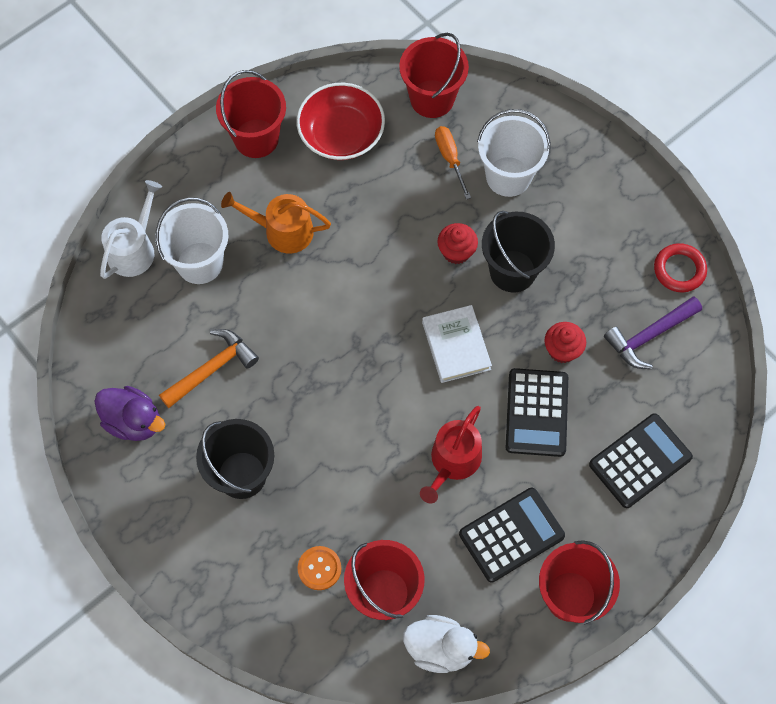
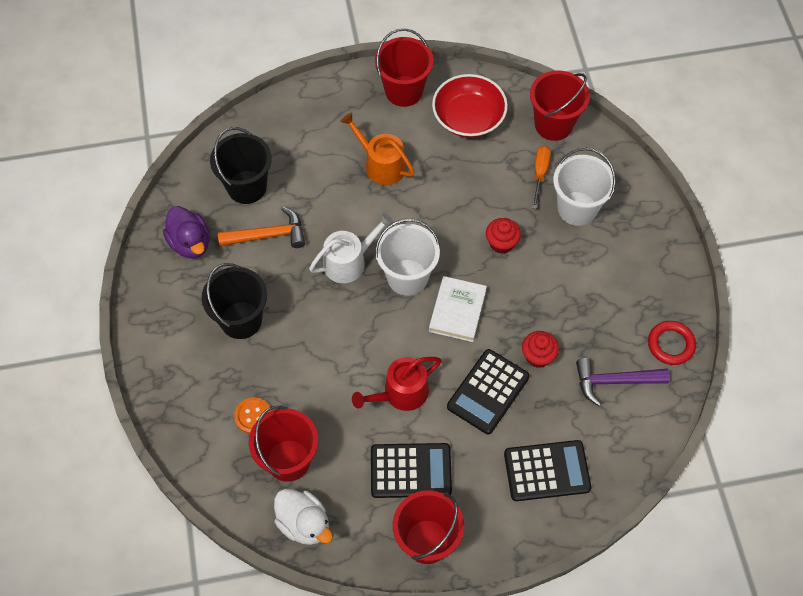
camera: 30 degrees right, 5 degrees down
white watering can [100,180,162,279] -> white watering can moved to [309,212,394,283]
white bucket [155,197,228,284] -> white bucket moved to [375,218,440,296]
black bucket [482,211,555,293] -> black bucket moved to [210,127,272,204]

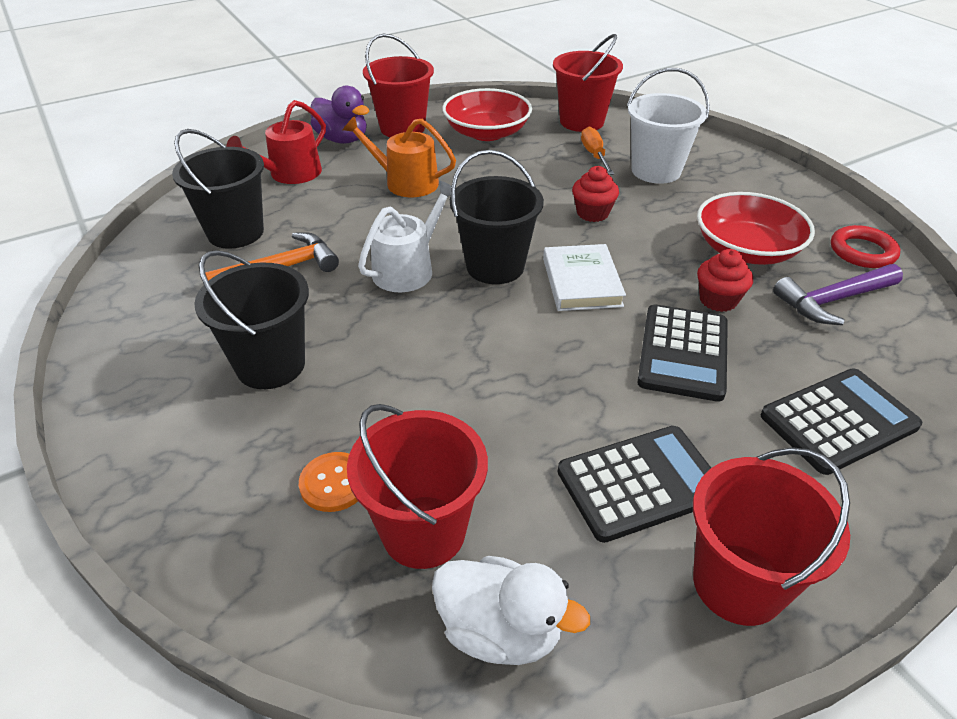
camera: 20 degrees left, 20 degrees down
purple duck [163,206,209,259] -> purple duck moved to [311,86,369,144]
red watering can [352,357,442,411] -> red watering can moved to [226,100,326,184]
white bucket [375,218,440,296] -> black bucket [450,150,544,284]
none -> red bowl [697,192,815,265]

